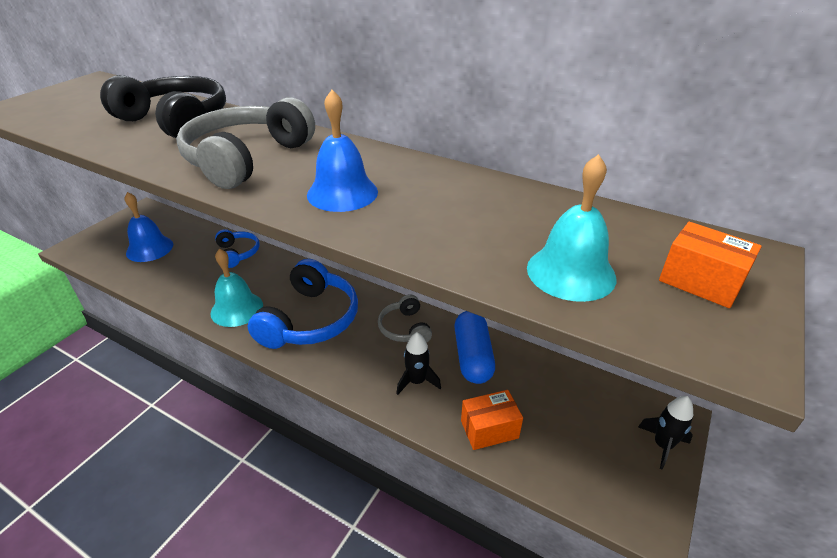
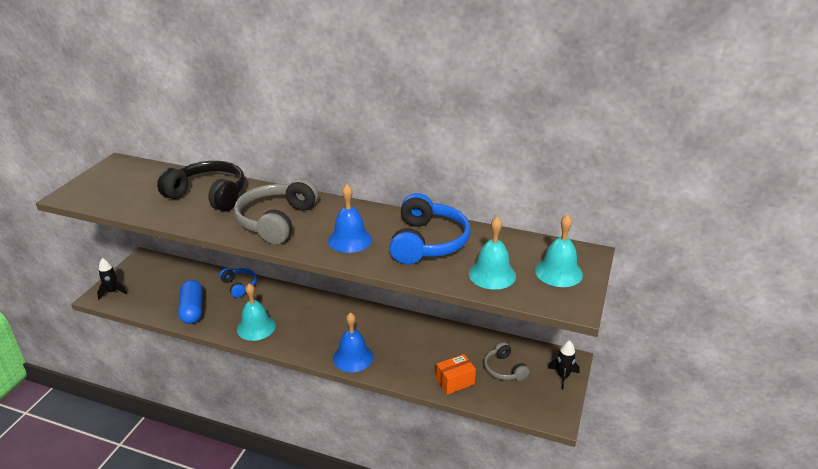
camera: 10 degrees left, 5 degrees down
blue bell [124,192,173,262] -> blue bell moved to [333,312,373,372]
blue headphones [248,259,358,349] -> blue headphones moved to [389,193,471,264]
grey headphones [378,294,432,343] -> grey headphones moved to [484,342,530,381]
black rocket [396,332,441,395] -> black rocket moved to [97,258,127,300]
blue capsule [454,311,495,384] -> blue capsule moved to [178,280,203,324]
orange box [659,222,762,308] -> turquoise bell [535,214,583,287]

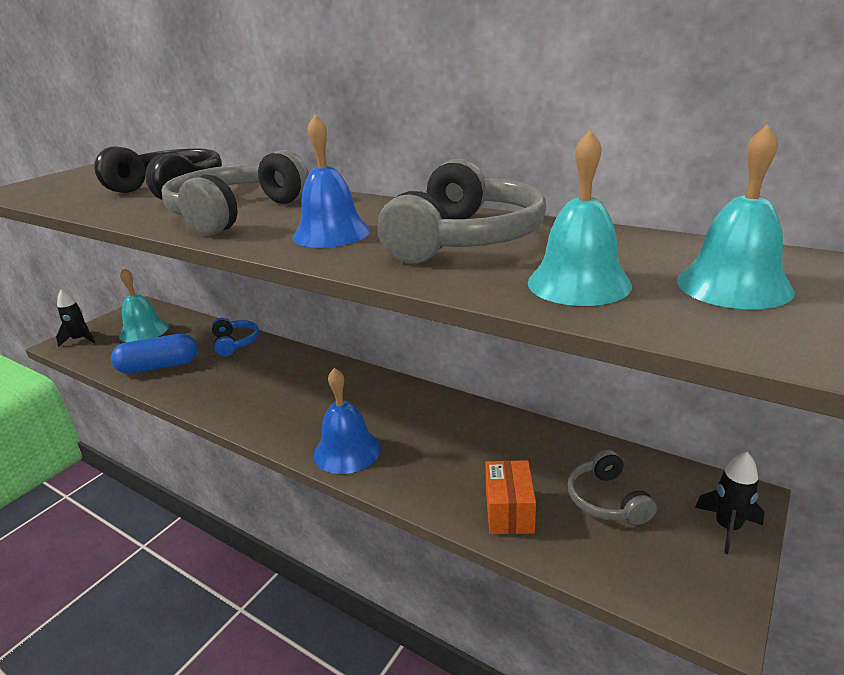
camera: 15 degrees right, 5 degrees down
blue capsule [178,280,203,324] -> blue capsule turned 75 degrees clockwise [111,334,198,374]
turquoise bell [237,283,276,341] -> turquoise bell moved to [119,268,169,342]
blue headphones [389,193,471,264] -> grey headphones [378,159,546,263]
orange box [436,354,476,395] -> orange box turned 75 degrees counterclockwise [485,460,536,534]

